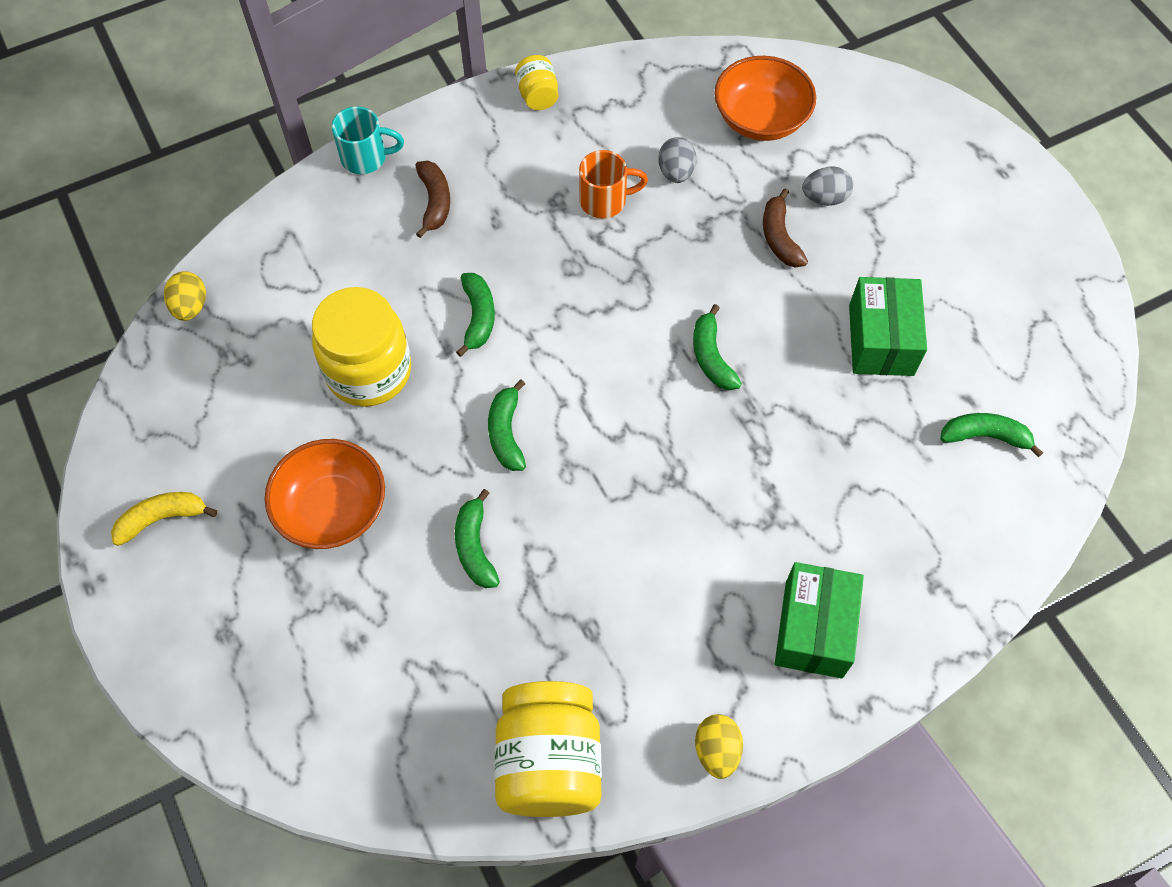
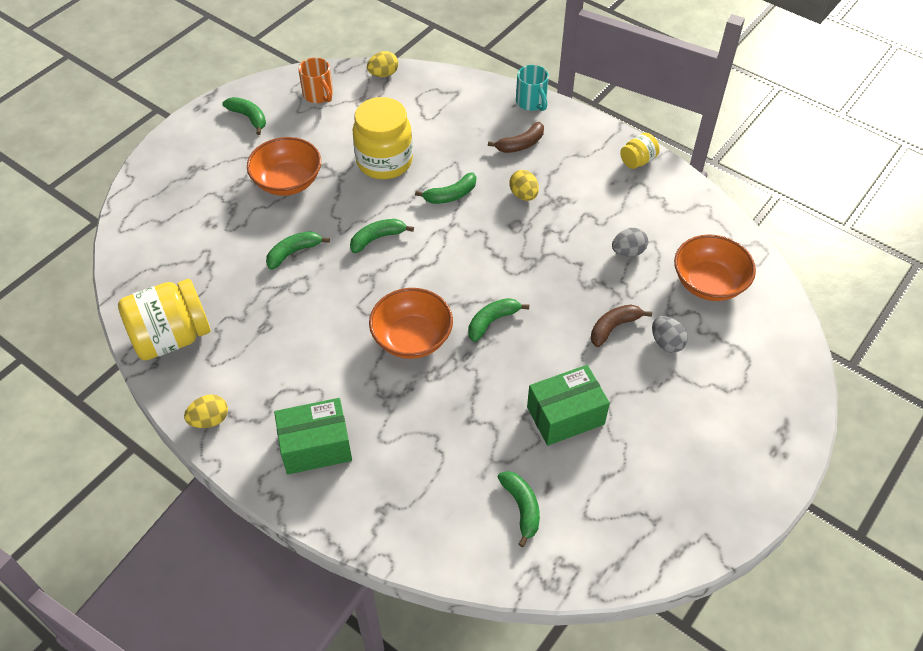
camera: 65 degrees right, 10 degrees down
yellow banana [111,492,217,546] -> green banana [222,97,266,135]
orange mug [579,150,648,218] -> orange mug moved to [298,58,333,103]
none -> orange bowl [369,288,453,359]
none -> yellow egg [509,170,539,201]

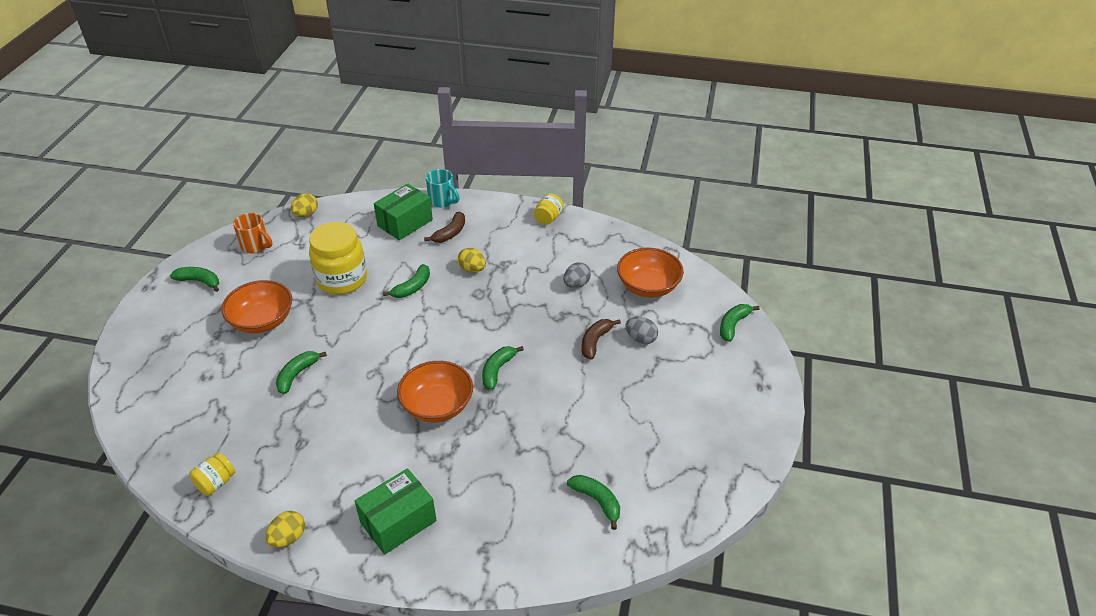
camera: 25 degrees left, 10 degrees down
yellow jar [118,279,211,360] -> yellow jar [189,452,235,496], size x0.49
green banana [350,219,414,253] -> green banana moved to [720,304,760,342]
green box [527,365,610,446] -> green box moved to [374,183,433,240]

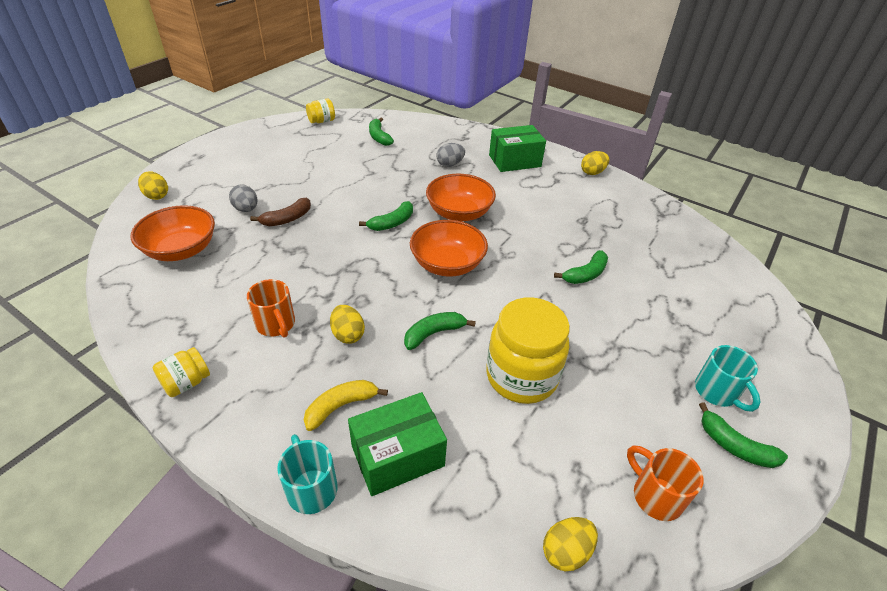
camera: 160 degrees left, 0 degrees up
yellow jar [189,452,235,496] -> yellow jar moved to [306,99,335,123]
orange bowl [221,280,292,333] -> orange bowl moved to [410,220,488,277]
brown banana [424,212,465,243] -> yellow banana [304,380,388,431]
grey egg [563,262,591,288] -> grey egg moved to [437,143,465,167]
green banana [720,304,760,342] -> yellow egg [138,172,168,200]
none -> orange mug [247,279,295,338]
none -> turquoise mug [695,345,761,412]

